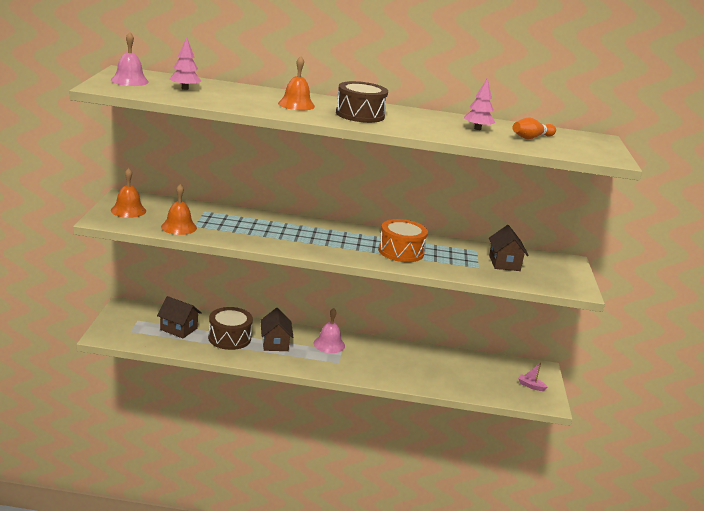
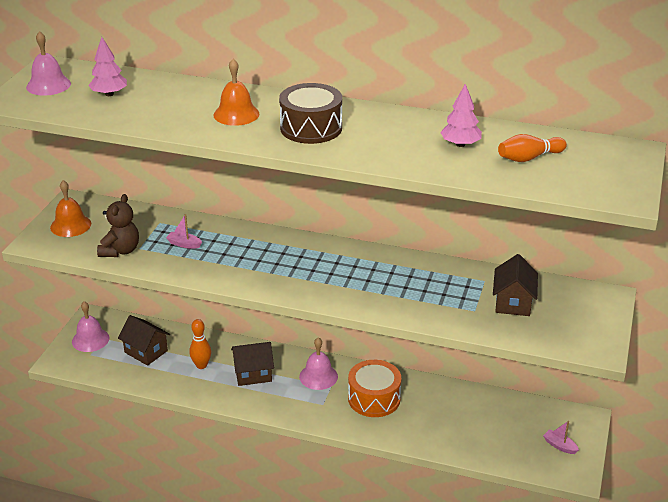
camera: 15 degrees right, 10 degrees up
orange bell [161,184,197,235] -> brown teddy bear [97,194,139,257]
brown drum [208,307,253,350] -> orange bowling pin [189,319,211,369]
brown house [260,308,293,351] -> brown house turned 75 degrees clockwise [231,342,274,386]
orange drum [378,219,428,262] -> orange drum moved to [348,360,401,417]
none -> pink bell [72,301,109,352]
none -> pink boat [166,214,202,249]

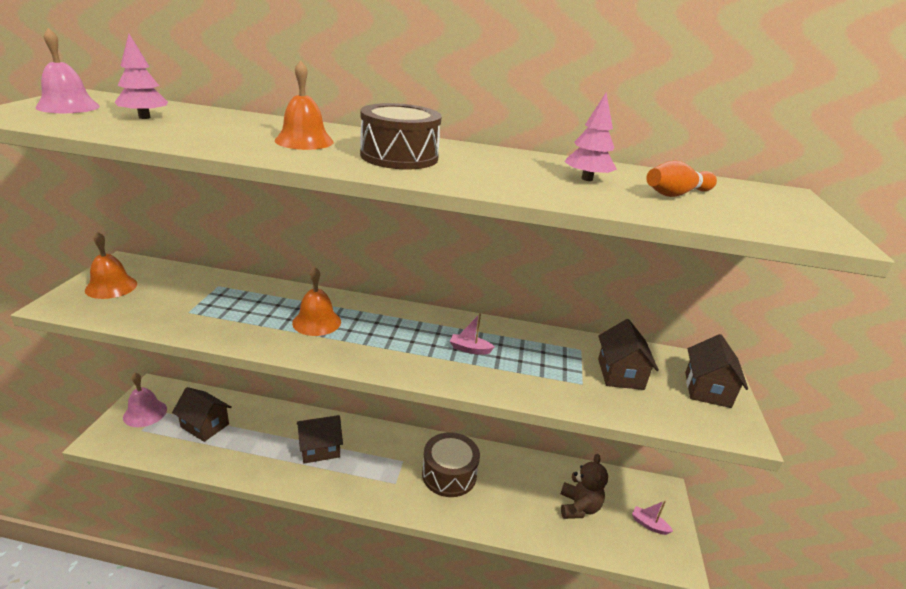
camera: 10 degrees left, 5 degrees down
brown teddy bear [97,194,139,257] -> brown teddy bear moved to [561,454,608,519]
pink boat [166,214,202,249] -> pink boat moved to [450,313,494,355]
orange bowling pin [189,319,211,369] -> none
pink bell [299,337,338,390] -> none
orange drum [348,360,401,417] -> brown drum [422,432,480,497]
none -> orange bell [292,267,341,336]
none -> brown house [685,334,748,408]

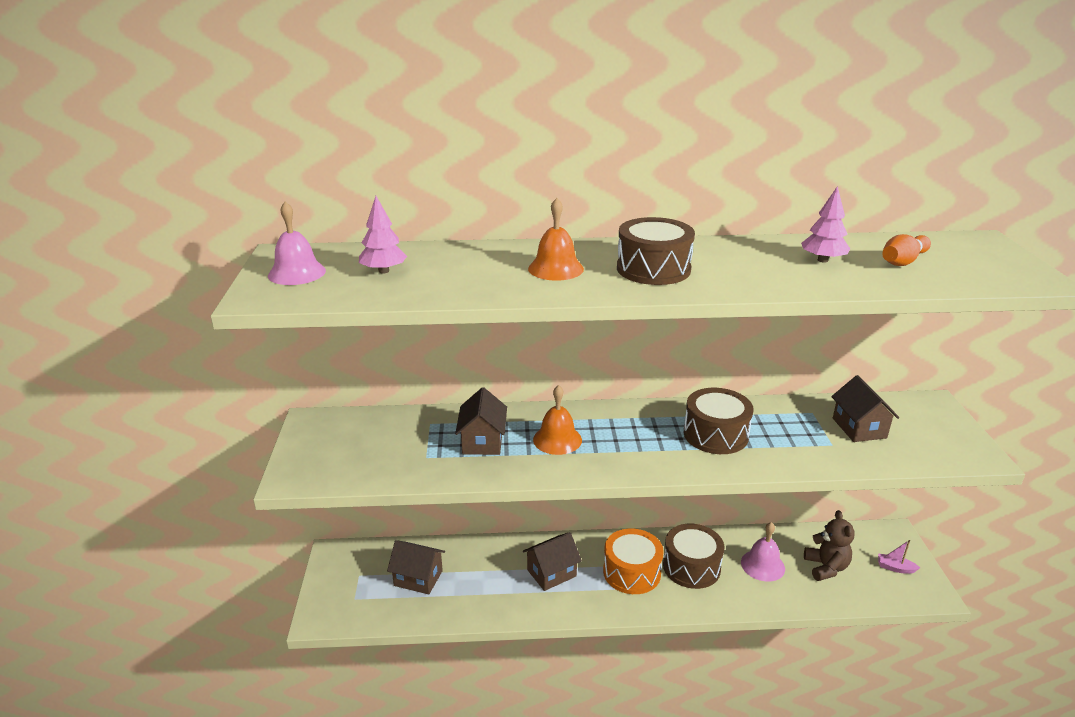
camera: 10 degrees left, 0 degrees up
orange bell [85,232,137,299] -> none
pink bell [123,373,167,427] -> pink bell moved to [741,522,785,582]
pink boat [450,313,494,355] -> brown drum [684,388,754,454]
brown house [685,334,748,408] -> brown house moved to [455,387,507,455]
none -> orange drum [603,529,664,594]

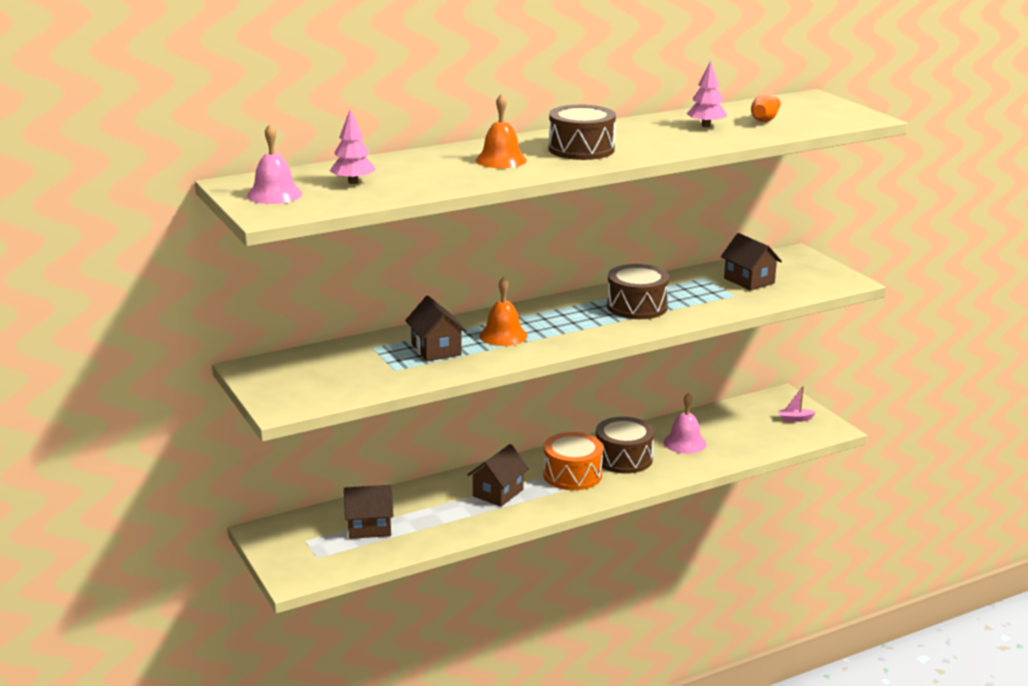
camera: 25 degrees left, 5 degrees down
brown teddy bear [804,510,855,581] -> none

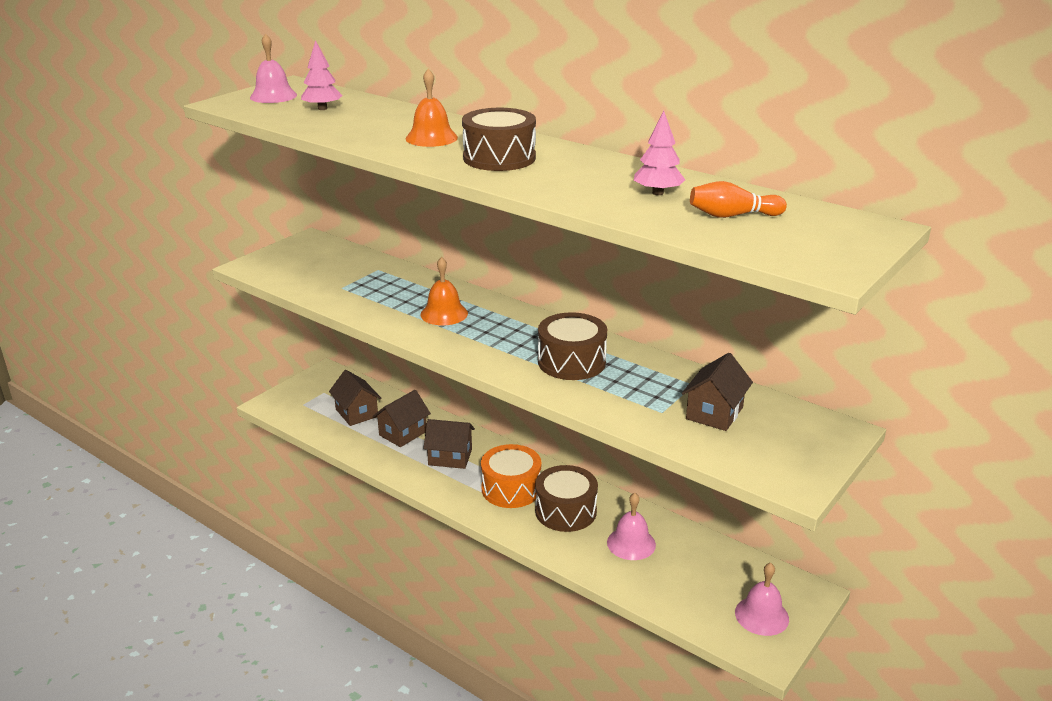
camera: 65 degrees right, 5 degrees up
brown house [405,296,467,361] -> brown house moved to [373,390,431,447]
pink boat [778,386,816,422] -> pink bell [735,563,789,636]

